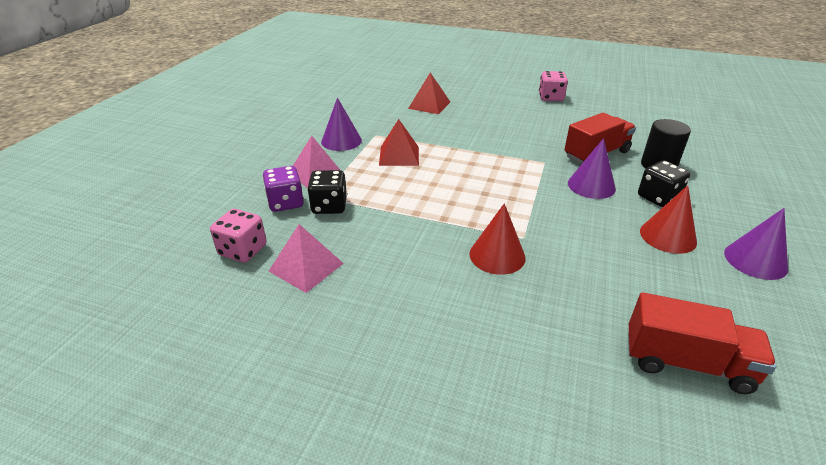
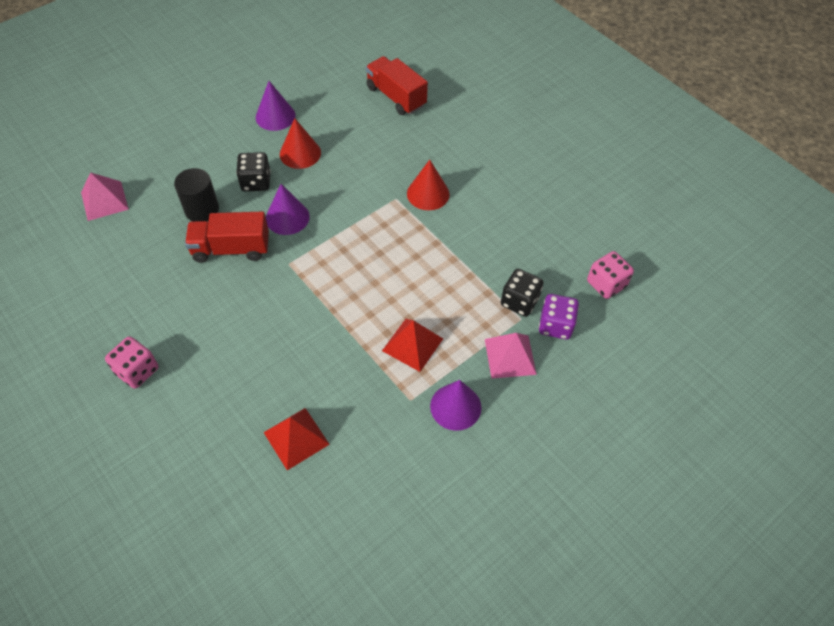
camera: 150 degrees left, 20 degrees up
pink pyramid [269,224,344,293] -> pink pyramid moved to [81,172,129,221]

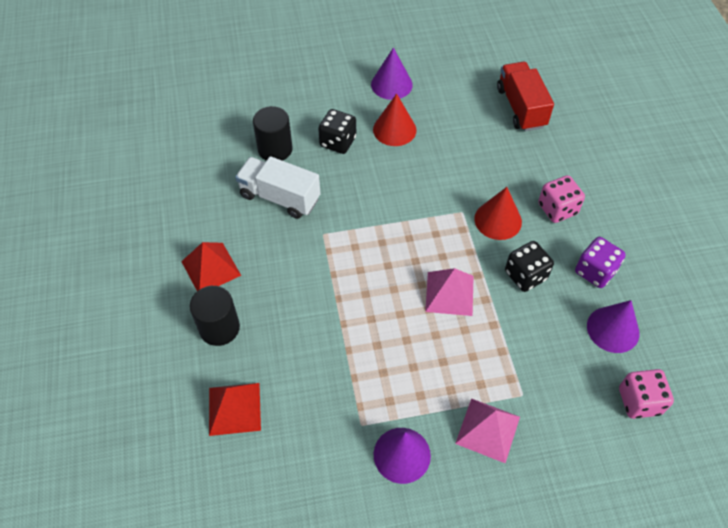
camera: 30 degrees right, 0 degrees up
pink pyramid [81,172,129,221] -> pink pyramid moved to [425,268,474,316]
pink dice [105,336,158,389] -> pink dice moved to [538,175,585,223]
red truck [185,212,269,263] -> white truck [235,156,321,219]
purple cone [266,184,310,235] -> purple cone moved to [587,300,639,353]
red pyramid [382,319,443,372] -> red pyramid moved to [181,242,241,291]
black dice [501,269,544,317] -> black dice moved to [505,241,554,292]
purple dice [539,294,579,340] -> purple dice moved to [575,237,626,288]
none -> black cylinder [190,286,240,346]

